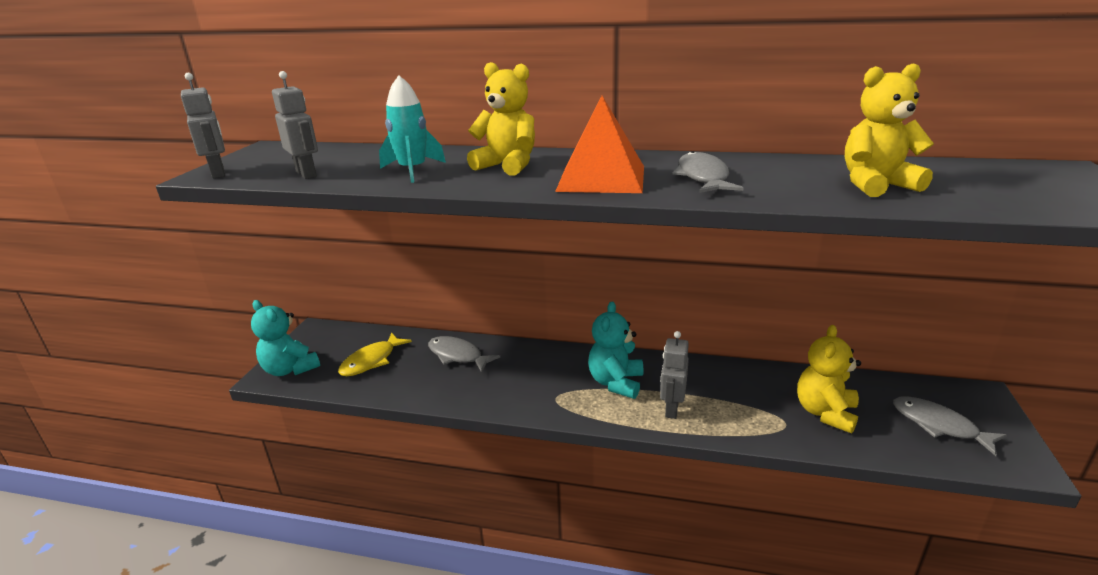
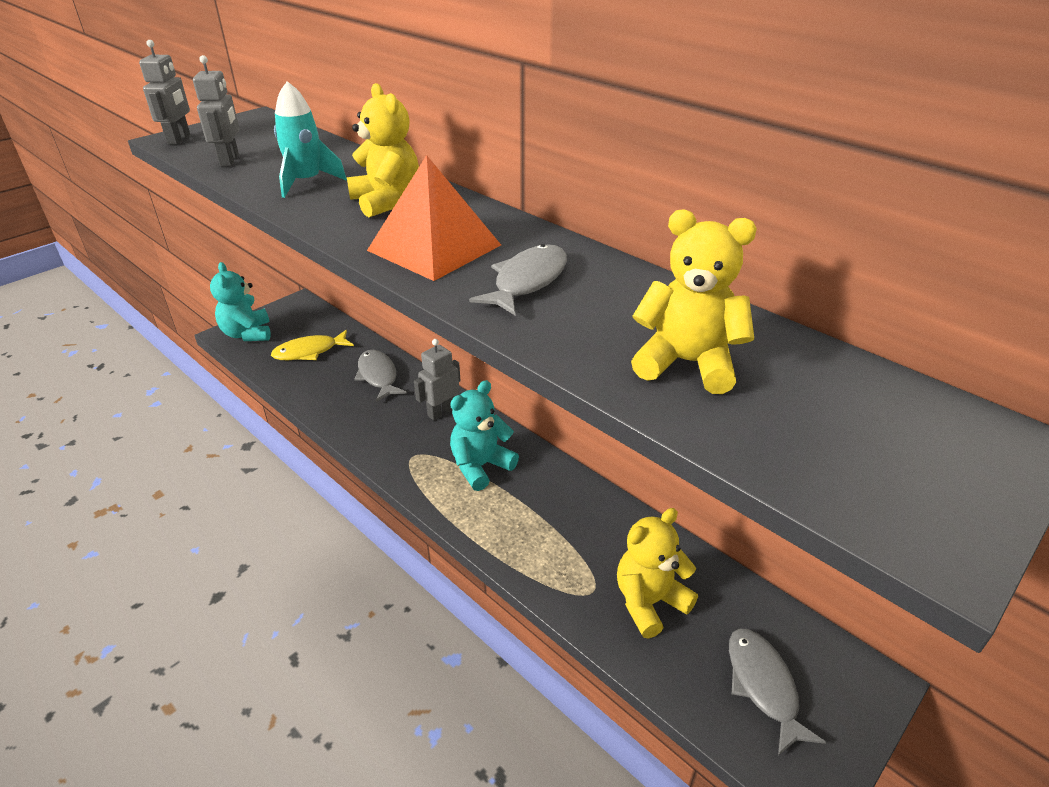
camera: 30 degrees right, 10 degrees up
grey robot [660,331,689,419] -> grey robot moved to [414,339,461,420]

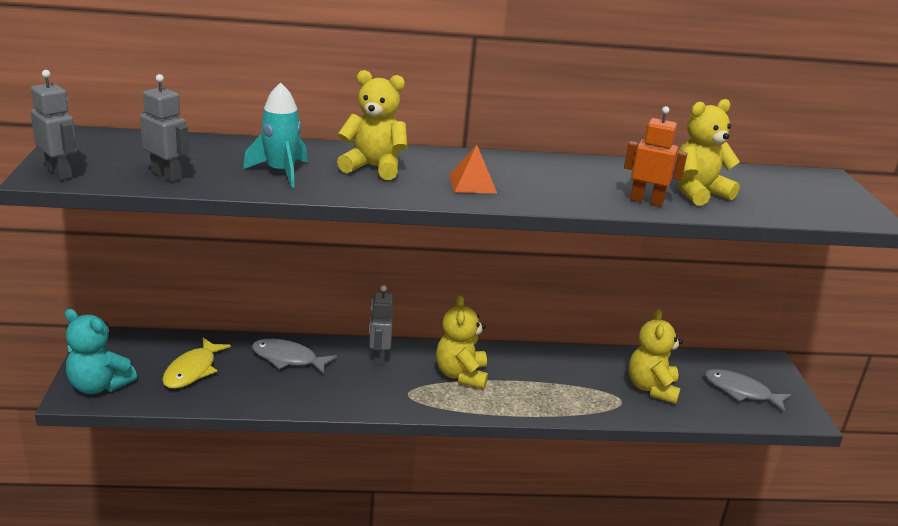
camera: 50 degrees left, 10 degrees down
orange pyramid [367,155,501,281] -> orange pyramid [449,145,497,193], size x0.56
turquoise teddy bear [450,380,519,491] -> yellow teddy bear [436,295,488,389]
grey fish [469,244,567,315] -> none
none -> orange robot [624,106,688,207]

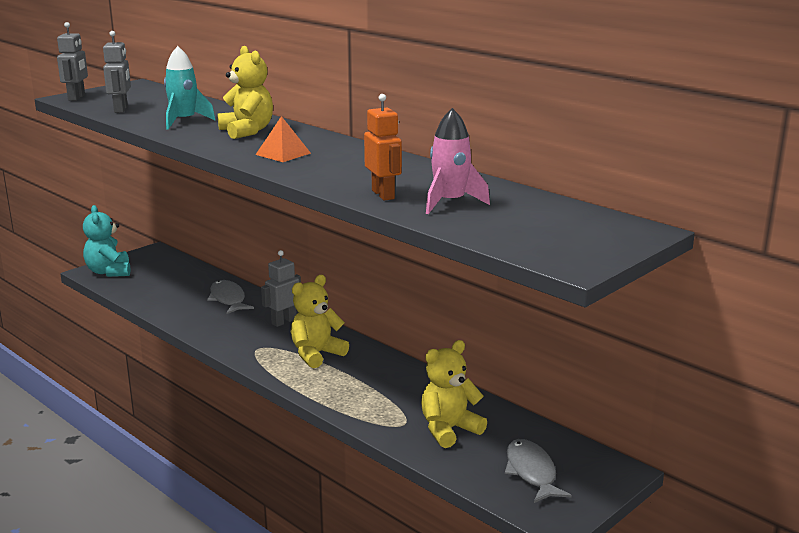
camera: 50 degrees right, 5 degrees down
yellow fish [162,338,231,389] -> none
yellow teddy bear [674,99,740,205] -> pink rocket [426,108,490,214]

